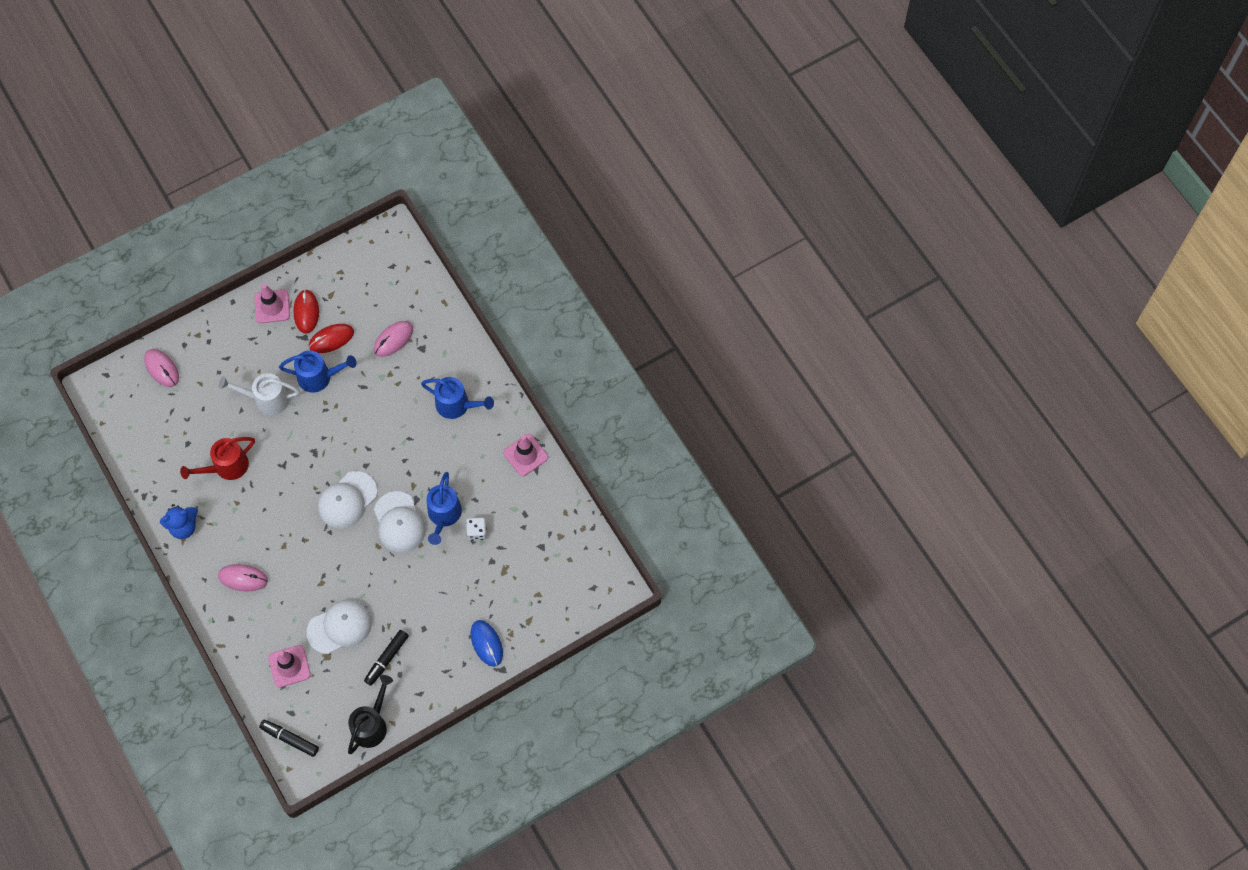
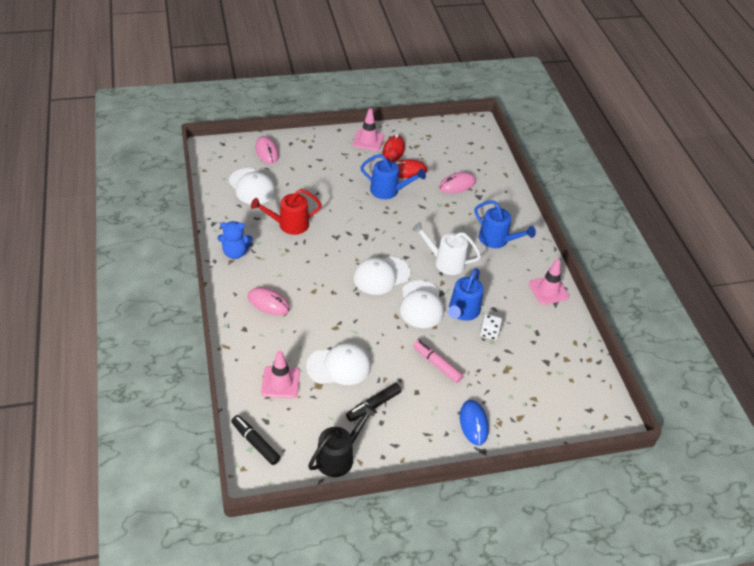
camera: 15 degrees right, 20 degrees down
white watering can [219,373,299,415] -> white watering can moved to [412,222,481,275]
none -> white cap [229,168,276,205]
none -> pink marker [413,340,463,383]

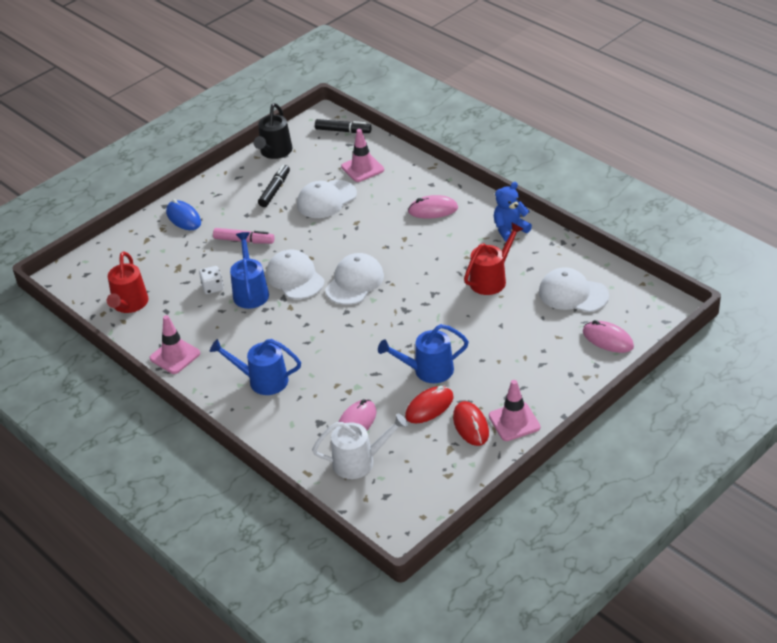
camera: 155 degrees right, 5 degrees down
white watering can [412,222,481,275] -> white watering can moved to [312,414,408,479]
none -> red watering can [107,252,148,313]

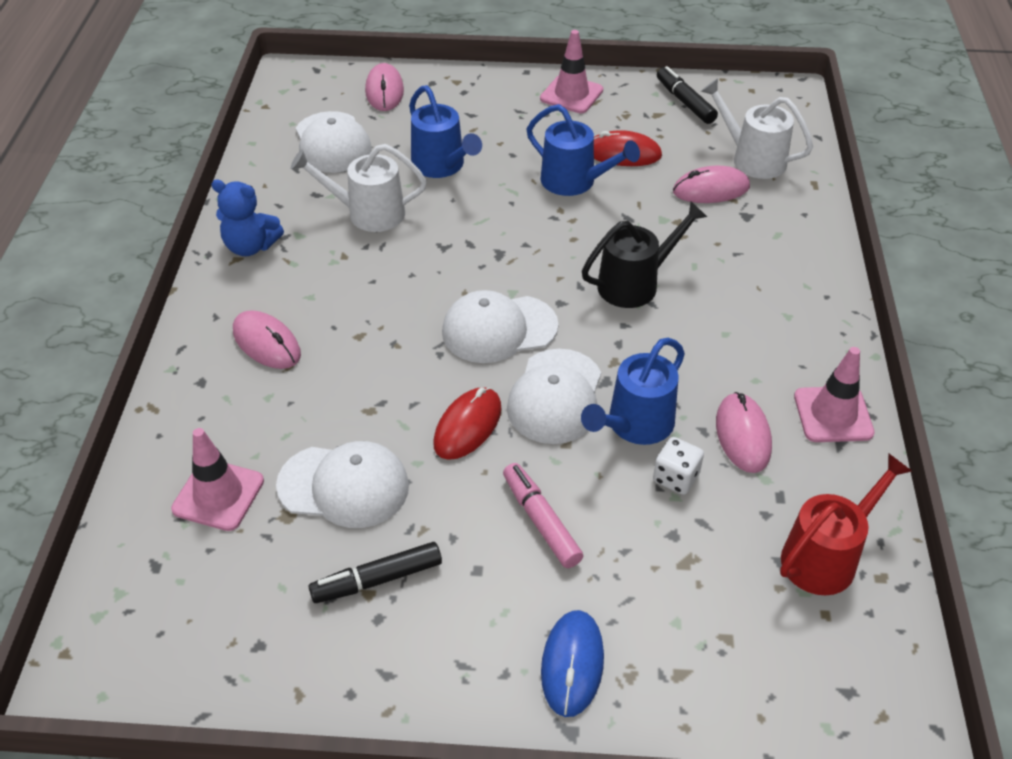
camera: 135 degrees left, 5 degrees up
blue watering can [210,339,301,395] -> blue watering can moved to [409,85,482,178]
black watering can [254,103,292,159] -> black watering can moved to [582,201,707,308]
black marker [315,119,372,133] -> black marker moved to [657,66,718,124]
red mouse [453,401,489,446] -> red mouse moved to [433,387,502,460]
red watering can [464,222,523,295] -> white watering can [291,144,427,232]
none -> pink mouse [716,392,772,473]

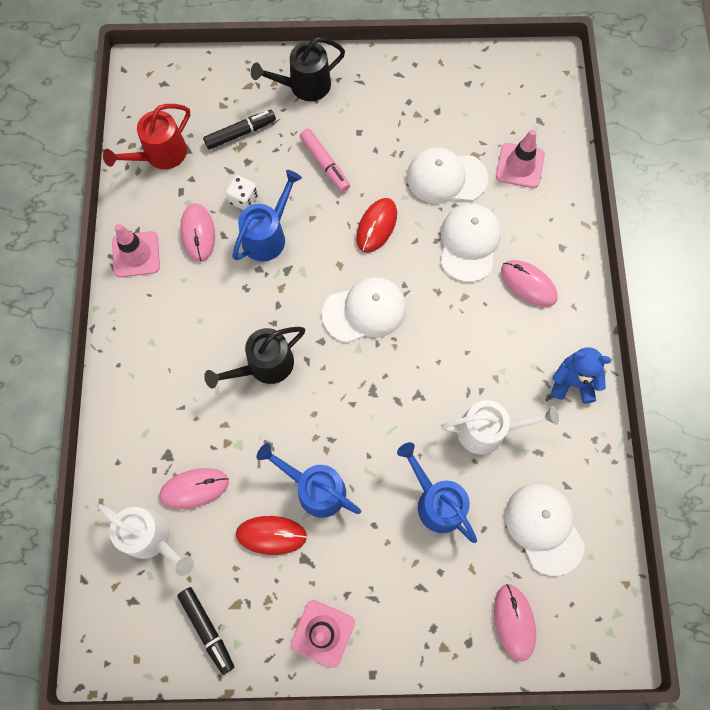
camera: 175 degrees right, 25 degrees up
black marker [308,542,442,603] -> black marker moved to [203,110,276,150]
white cap [507,349,601,444] -> white cap moved to [441,204,501,282]
blue mouse [541,610,604,717] -> black watering can [251,37,345,101]

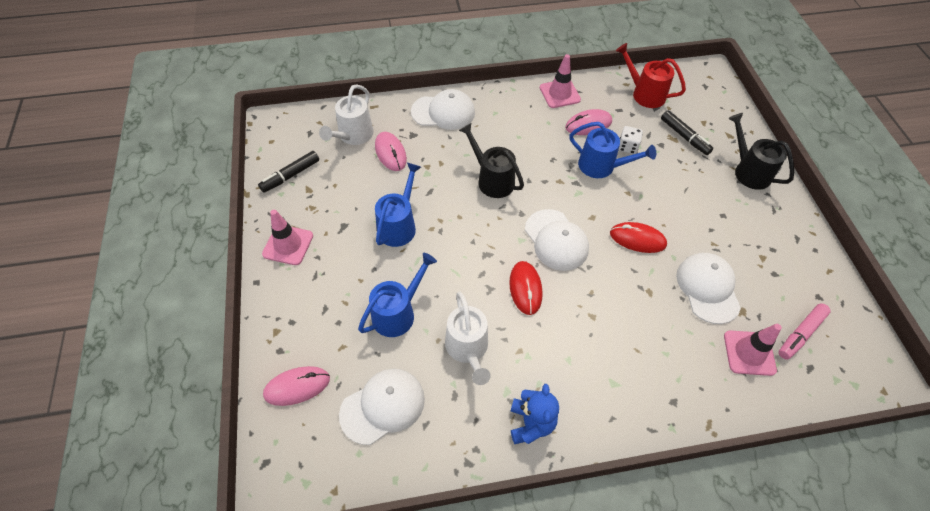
camera: 80 degrees right, 15 degrees down
red mouse [236,516,307,555] -> red mouse moved to [509,261,543,315]
pink marker [300,129,350,192] -> pink marker moved to [778,303,831,360]
white cap [441,204,501,282] -> white cap moved to [411,89,475,130]
pink mouse [501,260,558,307] -> none

